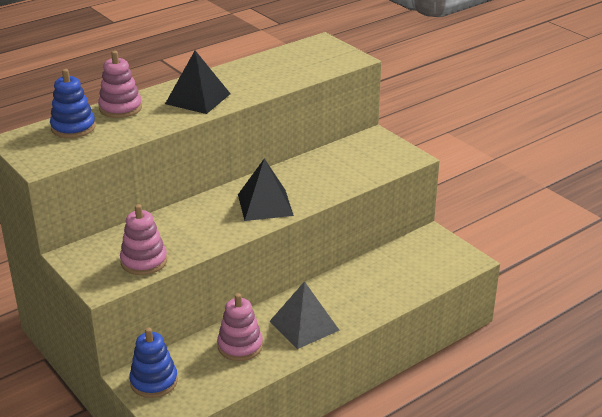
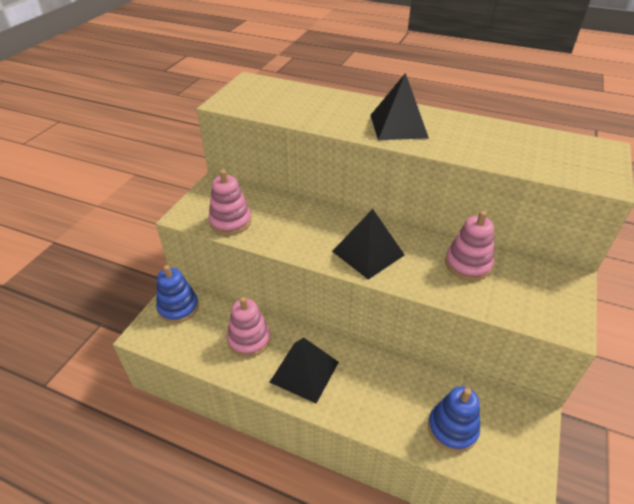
camera: 60 degrees right, 10 degrees up
blue stacking toy [50,69,96,138] -> blue stacking toy moved to [428,386,480,452]
pink stacking toy [98,51,142,118] -> pink stacking toy moved to [445,211,494,281]
grey pyramid [270,281,339,349] -> black pyramid [269,337,339,404]

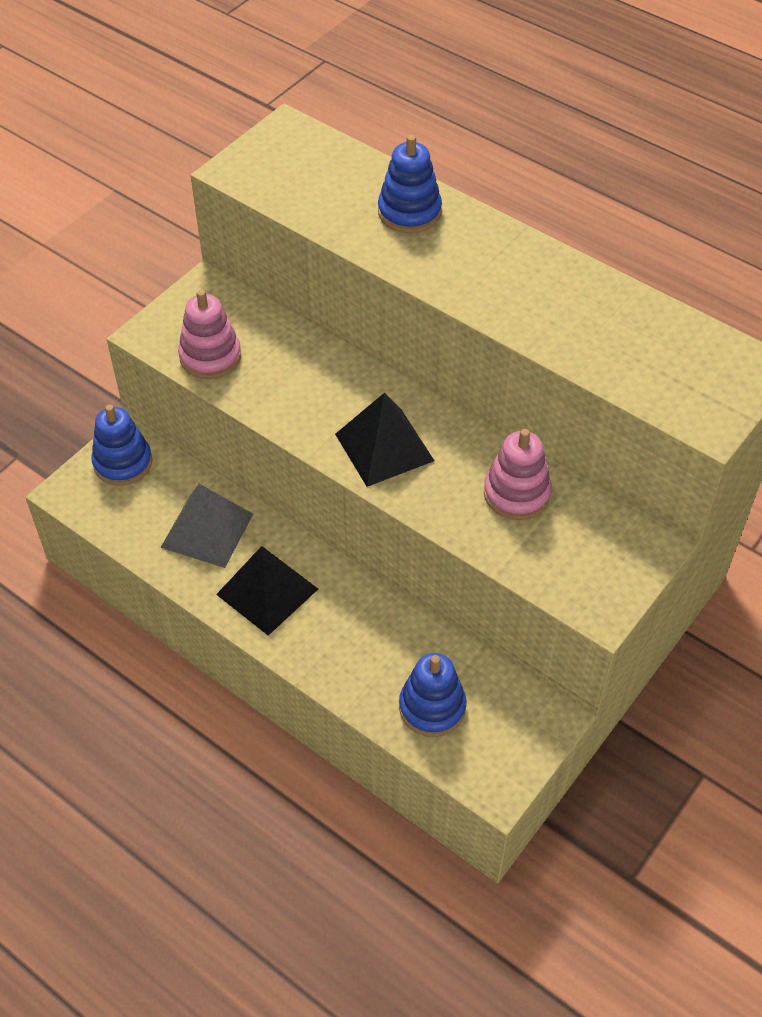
camera: 15 degrees right, 10 degrees up
pink stacking toy [227,297,271,357] -> grey pyramid [160,484,253,568]
black pyramid [370,73,429,140] -> none
none -> blue stacking toy [378,135,442,233]

